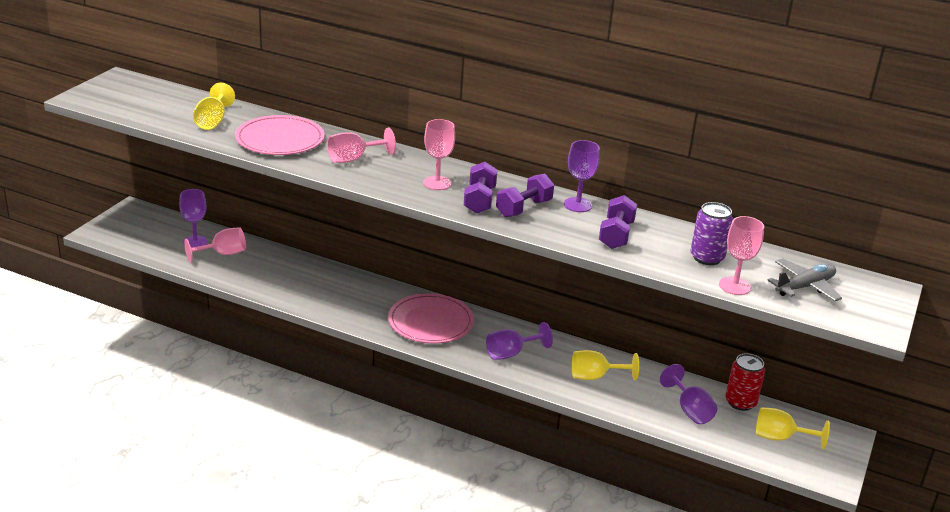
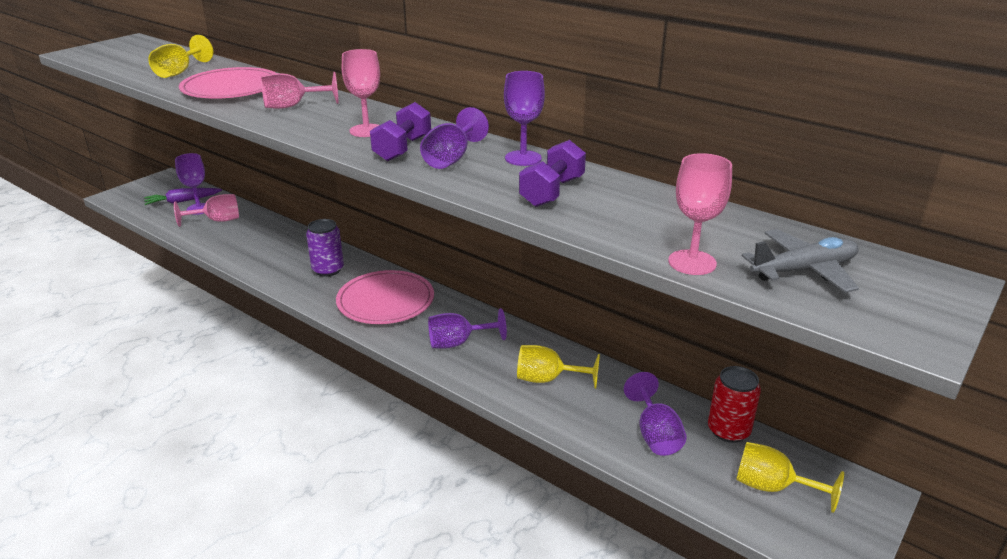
camera: 15 degrees right, 0 degrees up
purple dumbbell [496,174,554,217] -> purple goblet [420,107,489,169]
purple can [690,202,733,265] -> purple can moved to [306,219,344,277]
none -> purple carrot [144,188,222,205]

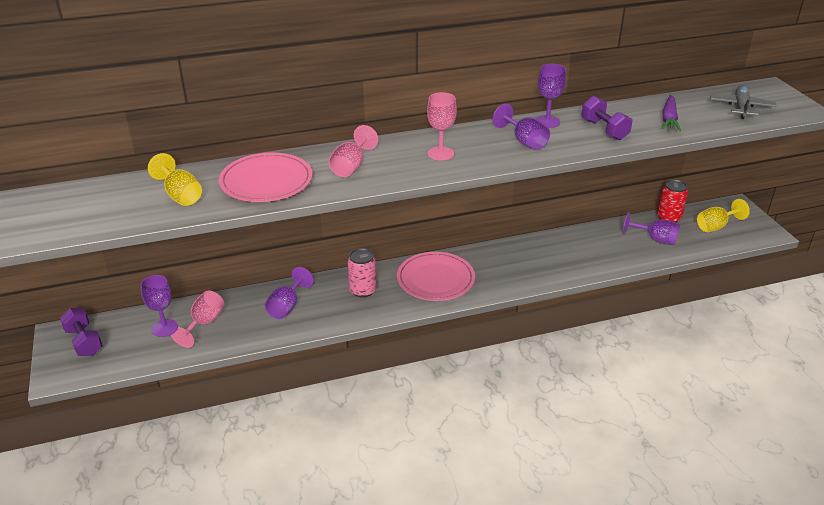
camera: 55 degrees left, 5 degrees up
purple carrot [144,188,222,205] -> purple carrot moved to [662,95,681,131]
purple can [306,219,344,277] -> pink can [347,248,377,298]
purple dumbbell [370,102,431,161] -> purple dumbbell moved to [60,308,103,356]
purple goblet [428,308,507,348] -> purple goblet moved to [264,267,314,319]
yellow goblet [517,345,600,389] -> none
pink goblet [668,153,732,275] -> none

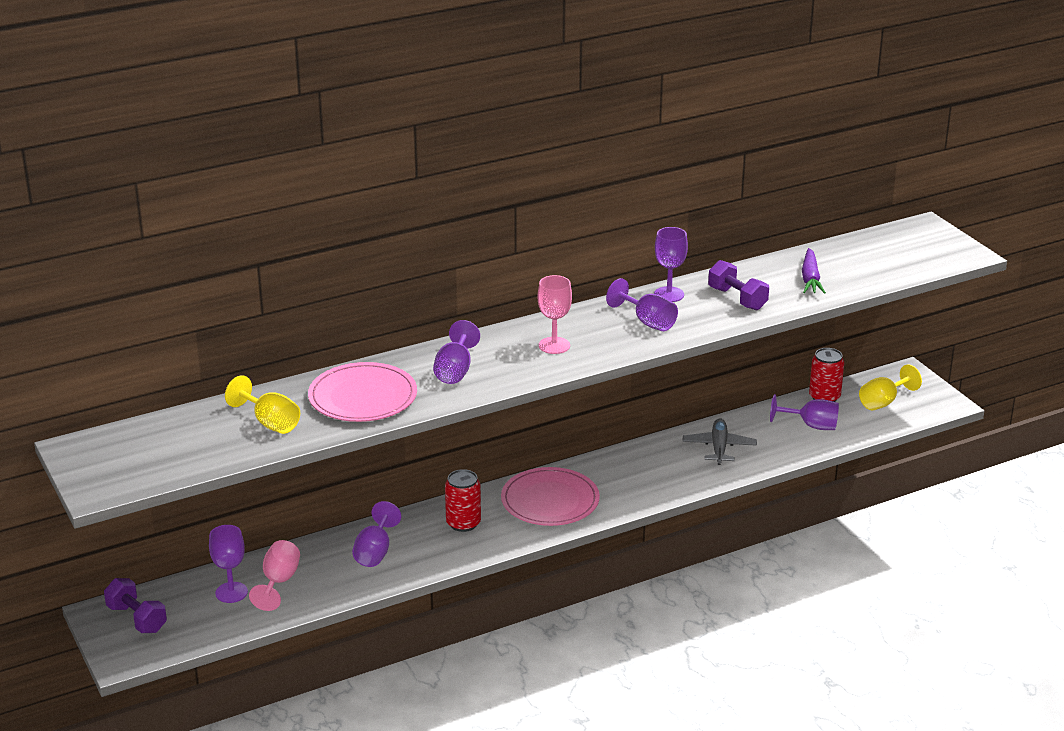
camera: 10 degrees left, 5 degrees down
pink goblet [328,125,379,177] -> purple goblet [433,320,480,384]
pink can [347,248,377,298] -> red can [445,469,481,532]
grey plane [710,85,776,119] -> grey plane moved to [682,418,757,465]

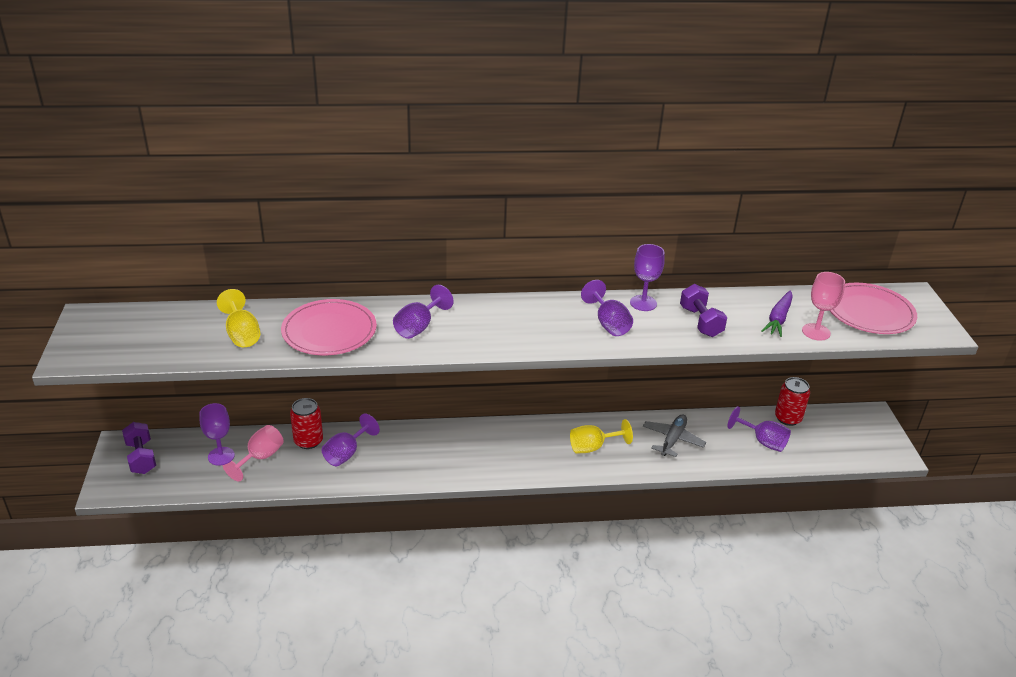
camera: 20 degrees right, 5 degrees up
red can [445,469,481,532] -> red can moved to [290,398,323,449]
pink plate [501,467,600,526] -> pink plate moved to [829,283,917,334]
pink goblet [538,275,572,354] -> pink goblet moved to [802,272,845,341]
yellow goblet [859,364,922,410] -> yellow goblet moved to [570,419,633,453]

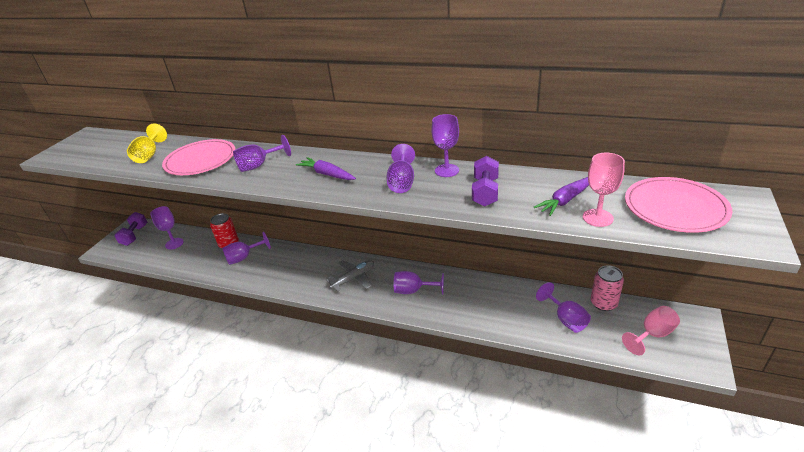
camera: 30 degrees right, 0 degrees up
pink goblet [222,425,283,481] -> pink goblet moved to [622,306,680,355]
yellow goblet [570,419,633,453] -> purple goblet [394,271,444,295]
grey plane [643,414,706,457] -> grey plane moved to [326,260,374,291]
red can [775,377,810,426] -> pink can [591,265,624,311]
none -> purple carrot [296,157,356,180]

